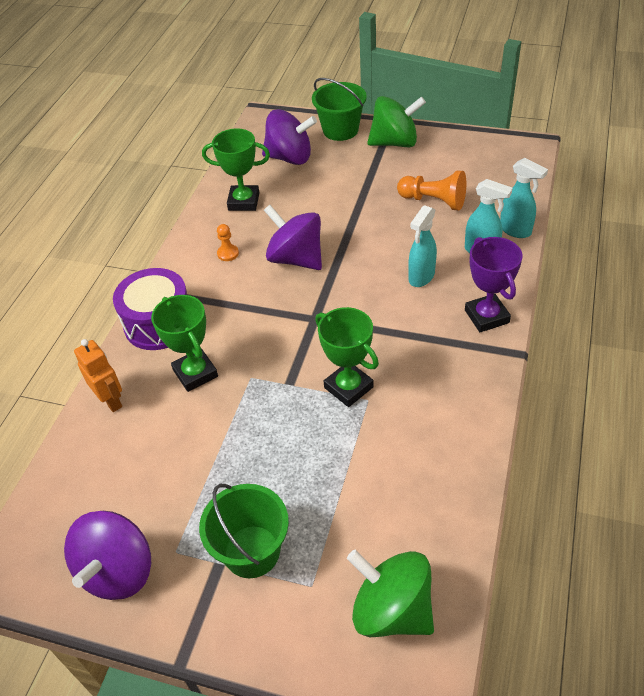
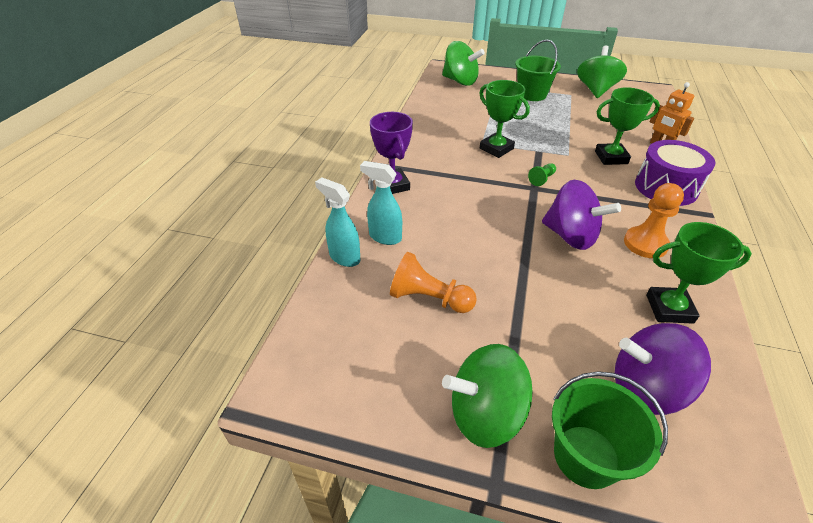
camera: 175 degrees right, 5 degrees down
purple spinning top [64,511,151,600] -> green spinning top [577,46,627,98]
green trophy [151,295,218,392] -> green trophy turned 60 degrees counterclockwise [595,87,660,165]
orange pawn [217,224,239,261] -> orange pawn [624,183,684,258], size x1.84
turquoise spray bottle [408,205,437,287] -> none
none -> green pawn [528,163,556,186]

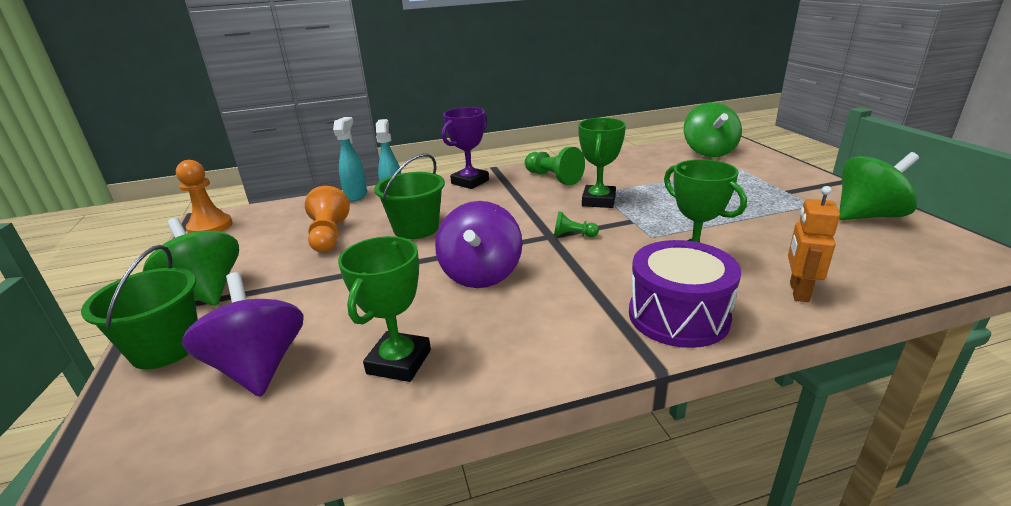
camera: 60 degrees right, 15 degrees down
green bucket [515,39,561,101] -> green bucket moved to [374,153,445,239]
orange pawn [624,183,684,258] -> orange pawn moved to [176,160,233,233]
green trophy [646,222,752,324] -> green trophy turned 45 degrees clockwise [338,236,431,382]
none -> green pawn [525,147,585,185]

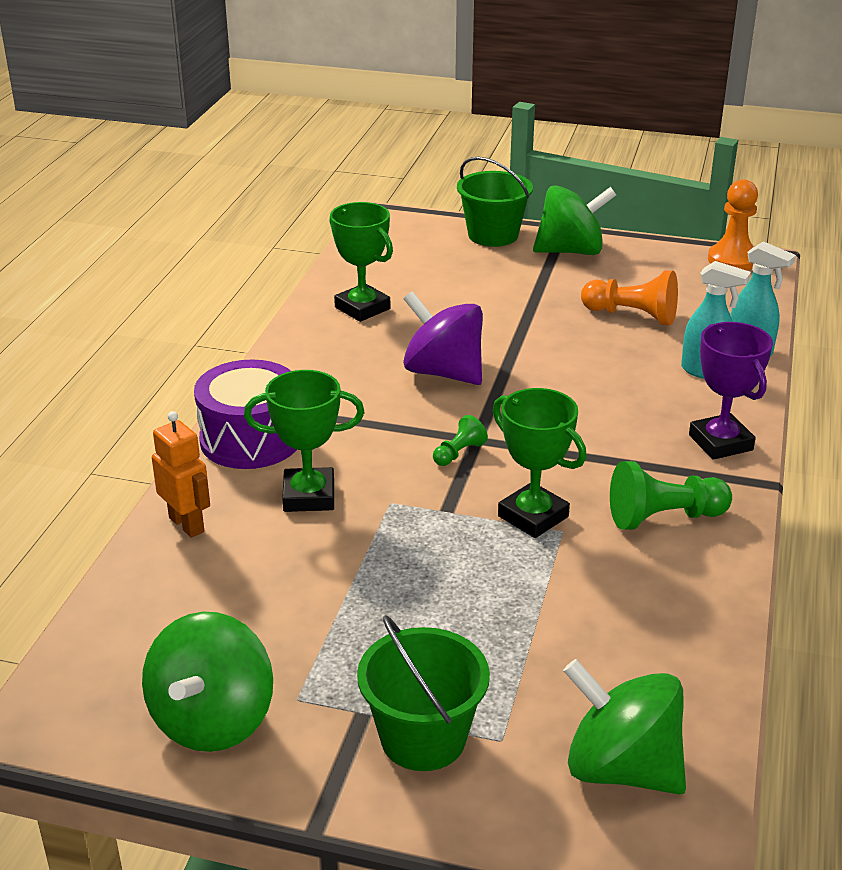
camera: 120 degrees right, 5 degrees up
purple spinning top [182,272,303,397] -> none
green bucket [374,153,445,239] -> green bucket moved to [357,615,490,771]

